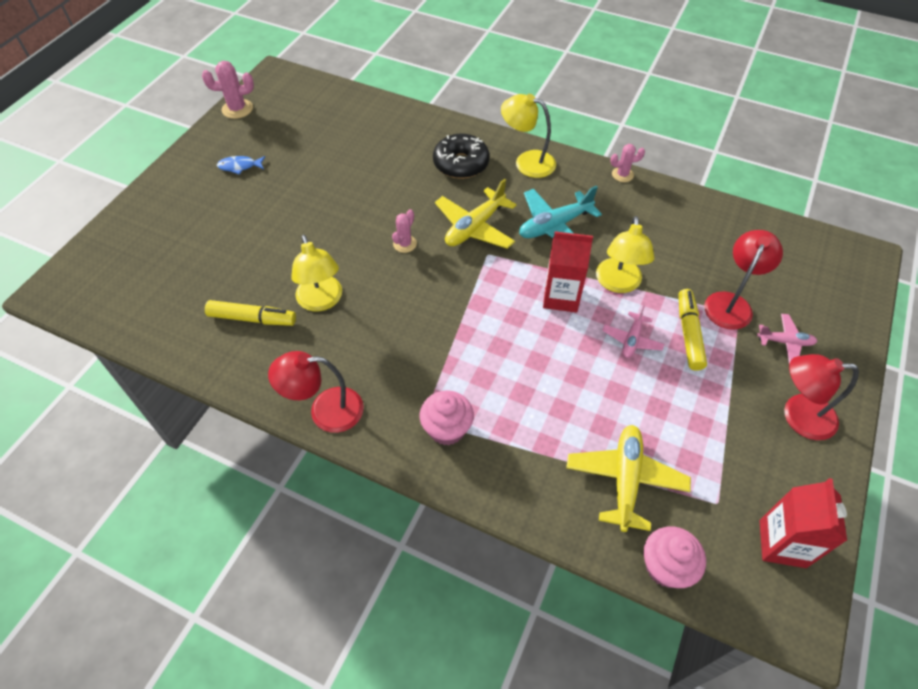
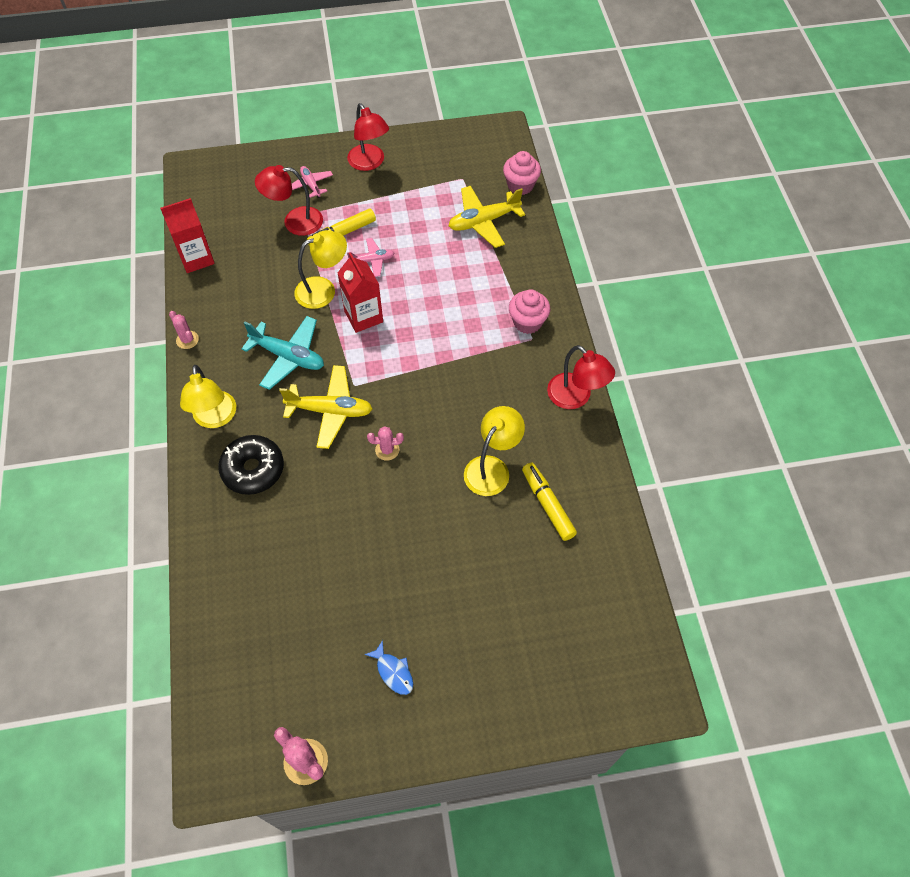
camera: 125 degrees left, 5 degrees up
red carton [760,478,847,568] -> red carton moved to [160,198,215,273]

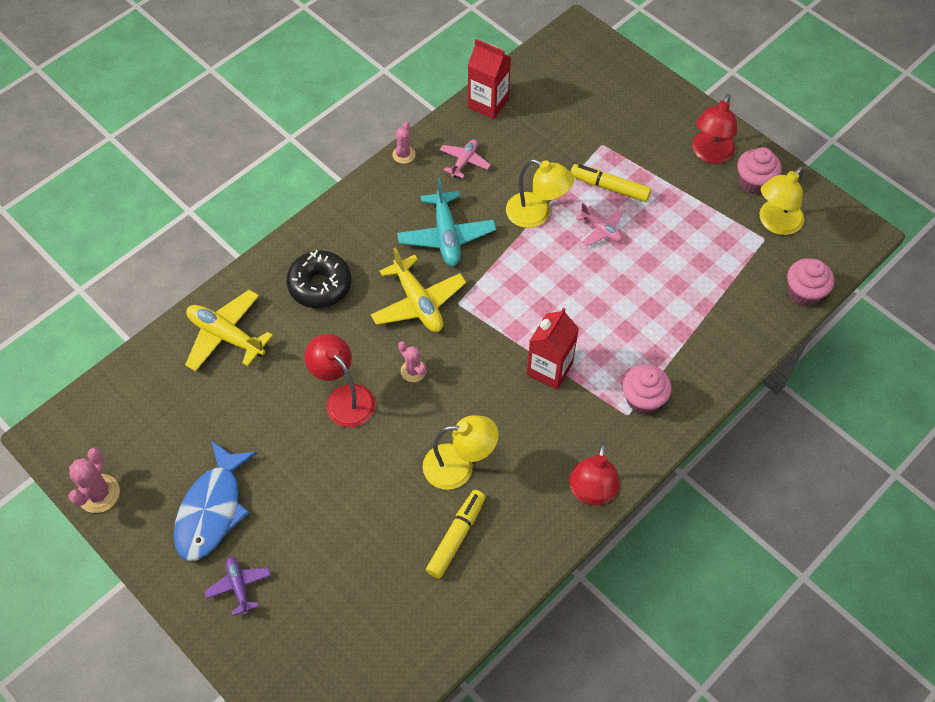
camera: 55 degrees right, 0 degrees up
yellow lamp [180,365,236,428] -> yellow lamp moved to [760,166,804,235]
red lamp [255,165,323,236] -> red lamp moved to [305,334,375,427]
pink plane [292,166,333,198] -> pink plane moved to [440,139,491,178]
red carton [338,253,383,333] -> red carton moved to [527,307,579,390]
blue fish [364,640,413,695] -> blue fish [174,440,257,561], size x2.12
yellow plane [449,186,525,248] -> yellow plane moved to [185,290,273,372]
none -> purple plane [204,557,271,616]
none -> pink cupcake [737,147,782,194]

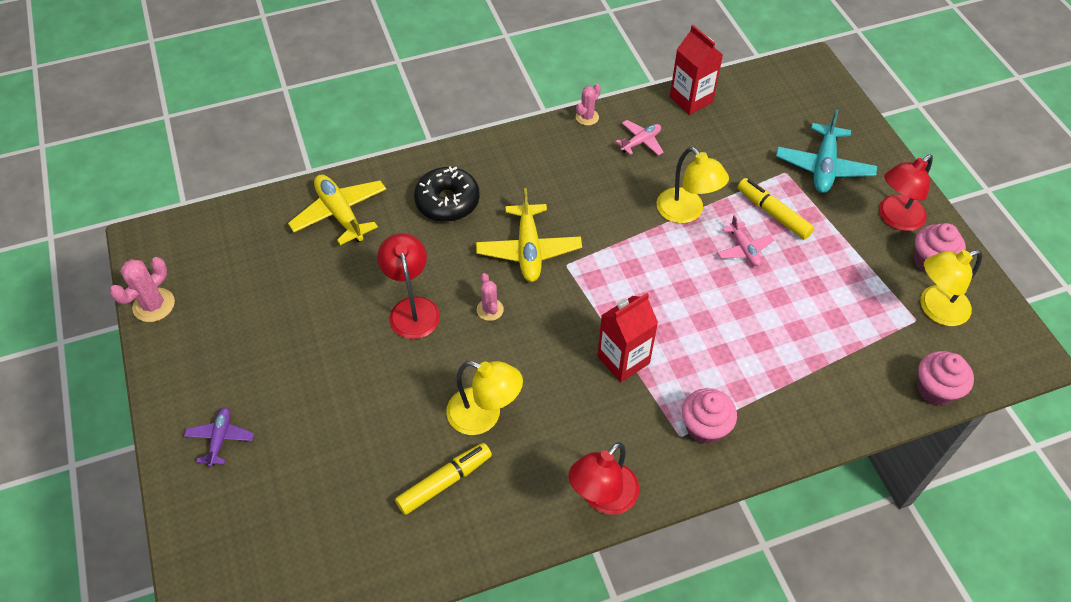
camera: 25 degrees right, 5 degrees down
blue fish [174,440,257,561] -> none
turquoise plane [397,178,496,266] -> turquoise plane moved to [776,109,877,193]

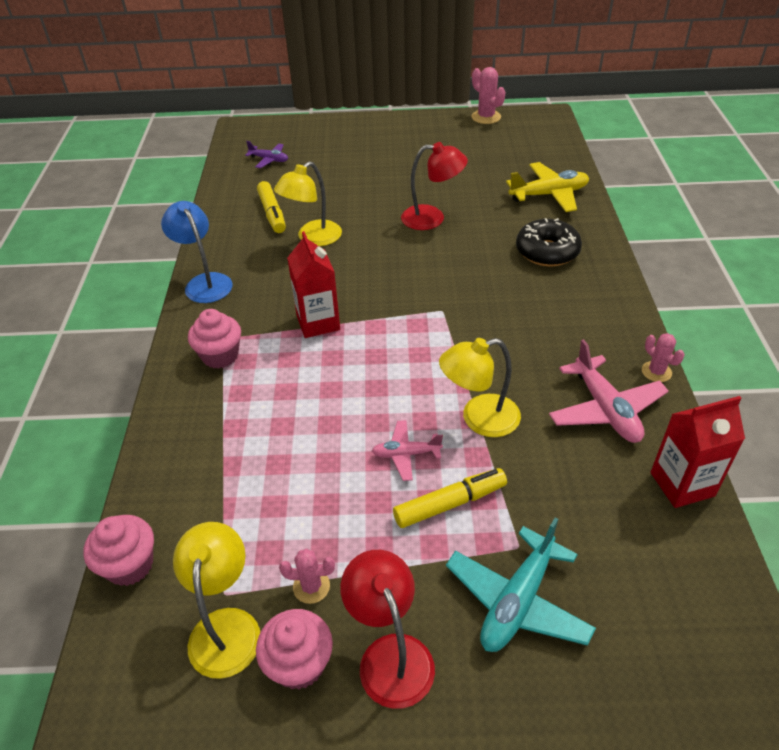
camera: 110 degrees right, 10 degrees down
purple plane [184,408,254,467] -> purple plane moved to [245,141,288,168]
yellow plane [476,188,582,282] -> none
pink cactus [477,273,504,321] -> pink cactus moved to [279,548,335,604]
red lamp [568,442,639,515] -> blue lamp [161,201,233,303]
pink plane [616,120,664,156] -> pink plane [549,339,668,443], size x1.73
turquoise plane [776,109,877,193] -> turquoise plane turned 90 degrees counterclockwise [446,518,596,652]

